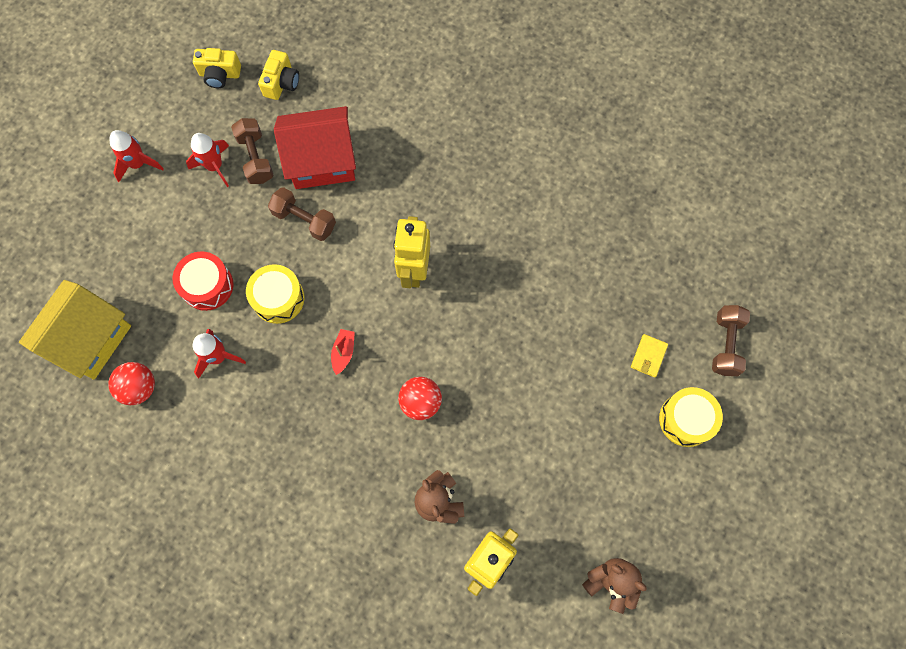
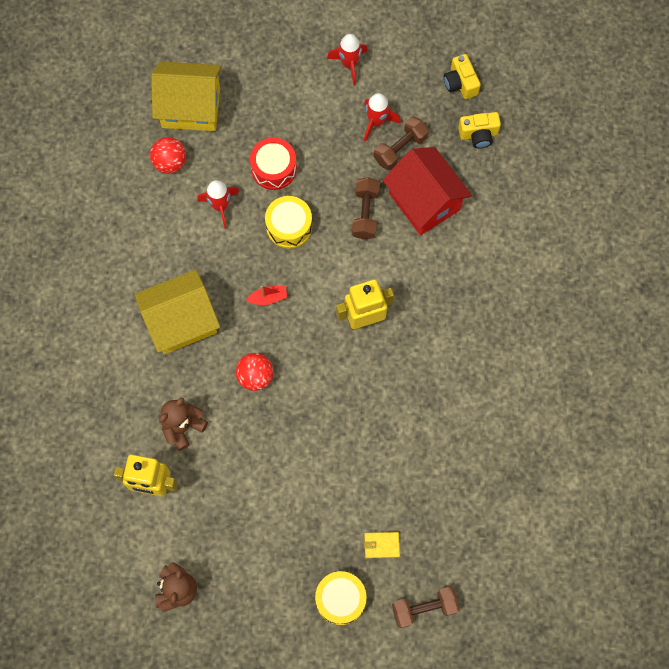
camera: 65 degrees right, 0 degrees up
none -> yellow house [135,269,220,354]

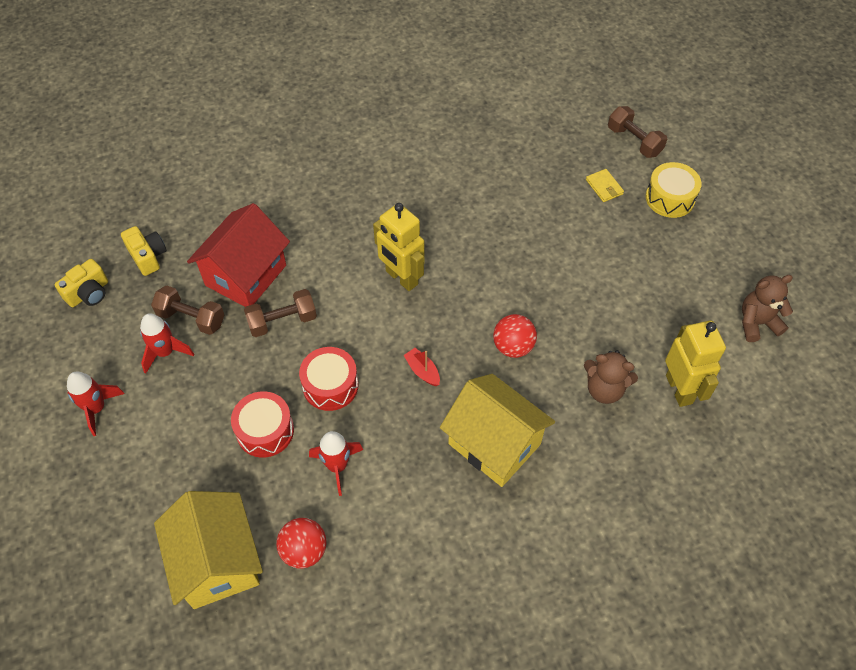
camera: 115 degrees left, 15 degrees down
yellow drum [265,196,312,249] -> red drum [299,347,359,411]

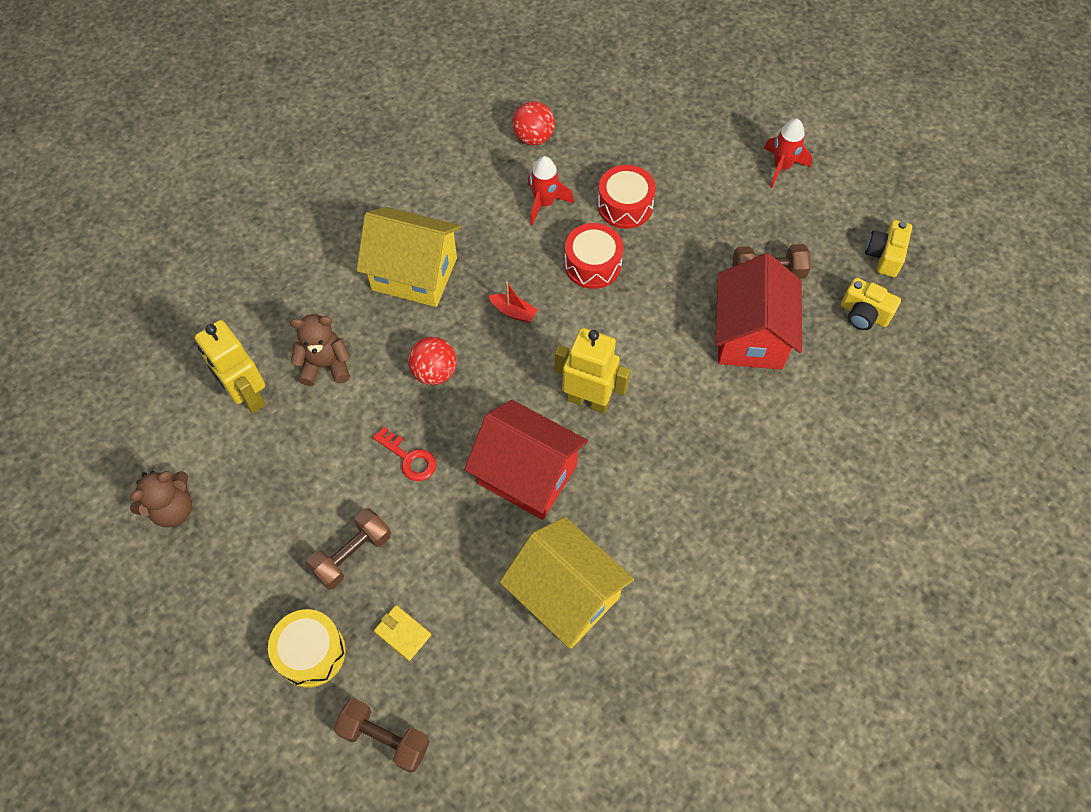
camera: 155 degrees right, 5 degrees up
red rocket [140,313,194,374] -> none
yellow house [154,491,263,609] -> yellow house moved to [500,517,634,649]
brown dumbbell [244,289,317,337] -> brown dumbbell moved to [306,508,391,590]
none -> red key [373,427,436,481]
none -> red house [464,400,588,520]

